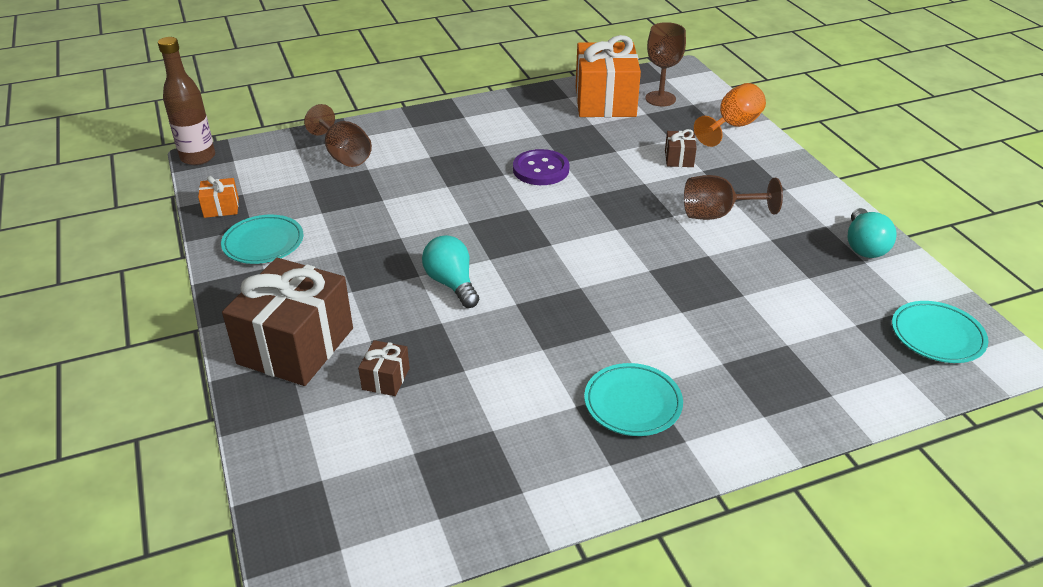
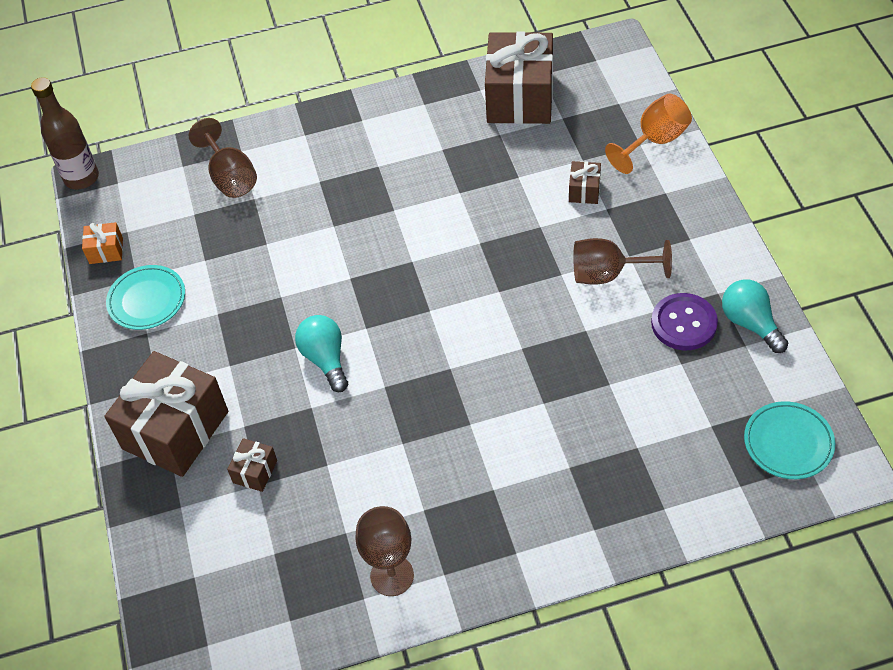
camera: 10 degrees right, 15 degrees up
purple button [513,149,569,185] -> purple button moved to [651,293,718,350]
orange gift [576,35,641,117] -> brown gift [485,31,553,124]
turquoise plate [584,363,683,436] -> none
brown goblet [645,22,686,106] -> brown goblet moved to [355,506,414,596]
turquoise light bulb [848,208,897,258] -> turquoise light bulb turned 135 degrees clockwise [722,280,788,353]

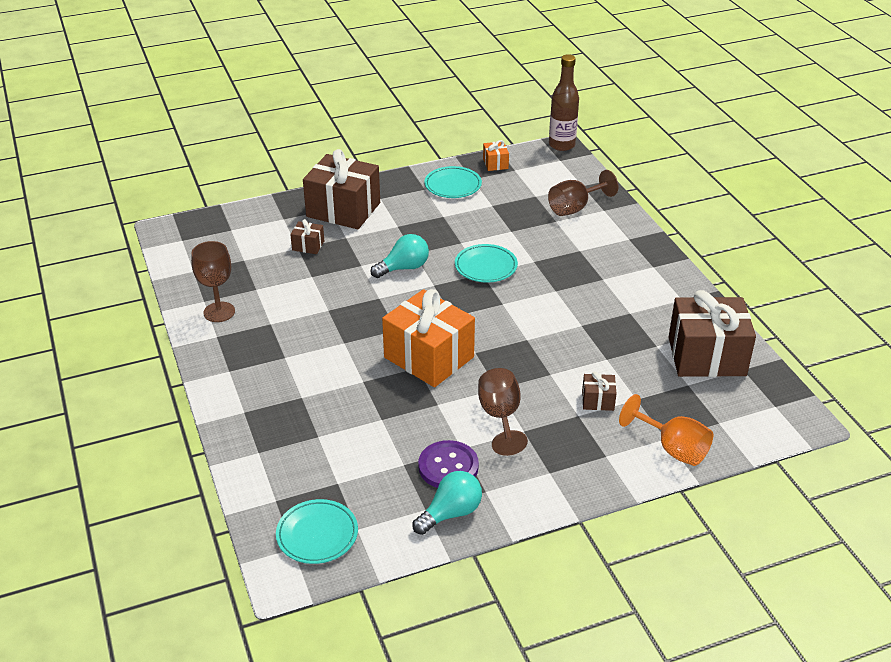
camera: 80 degrees right, 15 degrees down
none -> orange gift [382,289,475,387]
none -> turquoise plate [455,244,518,283]

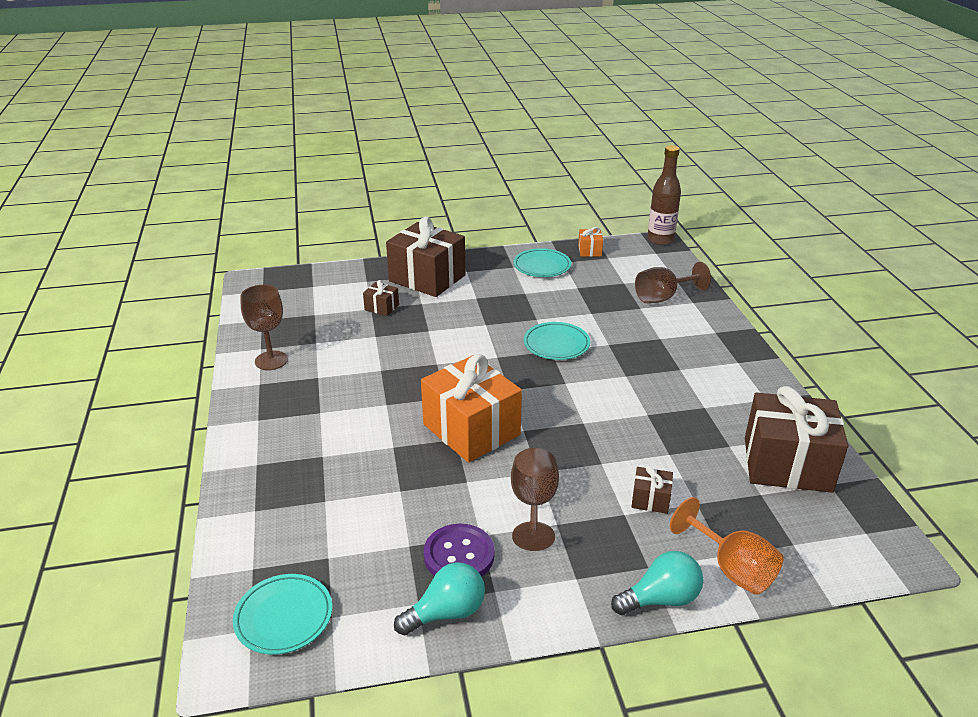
camera: 10 degrees right, 5 degrees down
turquoise light bulb [370,234,429,278] -> turquoise light bulb moved to [611,551,703,615]

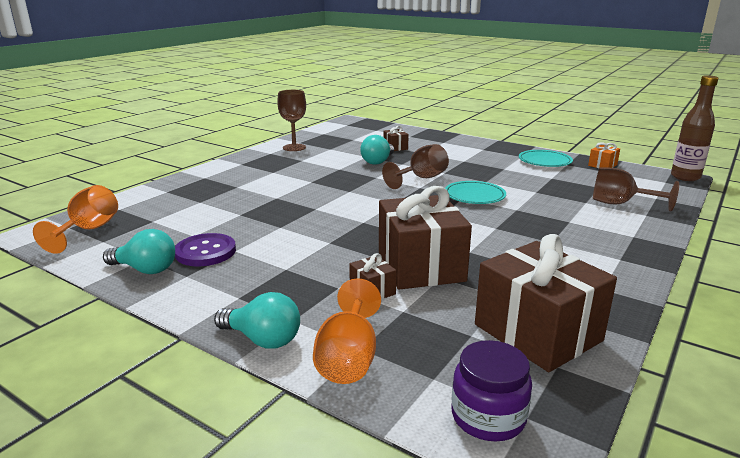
camera: 45 degrees right, 10 degrees down
turquoise plate [233,574,332,655] -> orange goblet [33,185,118,254]
brown gift [386,216,466,297] -> brown gift moved to [379,186,472,290]
orange gift [421,354,522,463] -> none
brown goblet [511,448,559,551] -> brown goblet moved to [382,144,449,189]
none -> turquoise light bulb [360,135,394,165]
none -> purple jar [452,340,532,441]

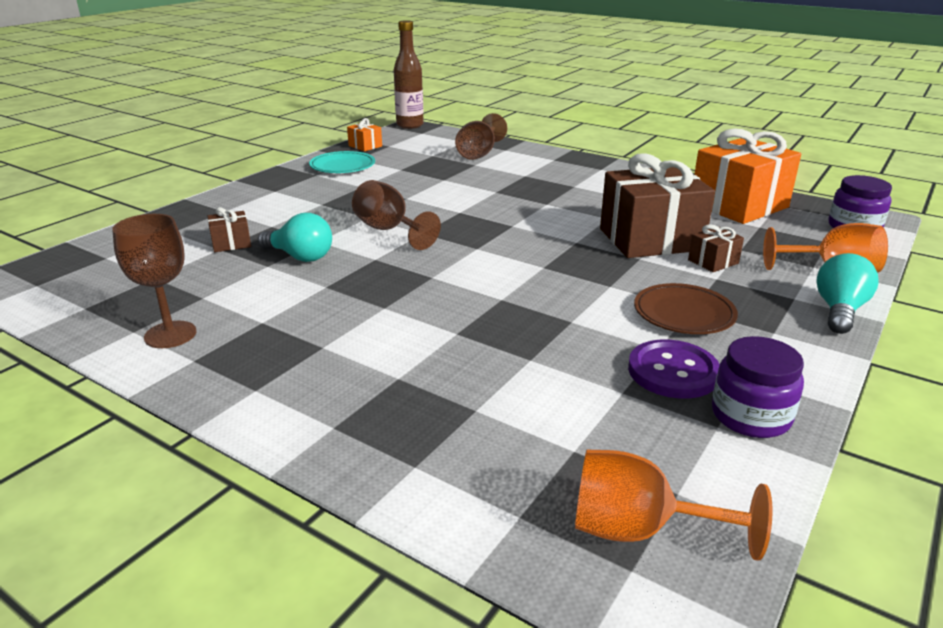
camera: 90 degrees left, 5 degrees up
turquoise light bulb [103,229,175,274] -> purple jar [712,336,804,438]
turquoise plate [445,181,506,204] -> none
brown gift [475,234,617,372] -> orange gift [694,128,801,224]
none -> brown plate [634,283,738,334]

